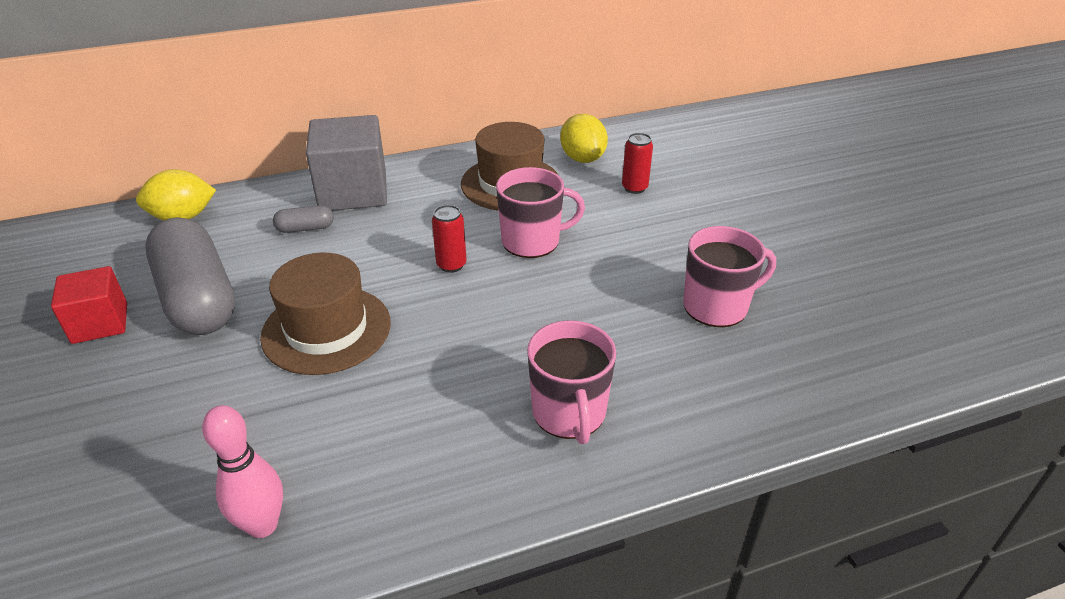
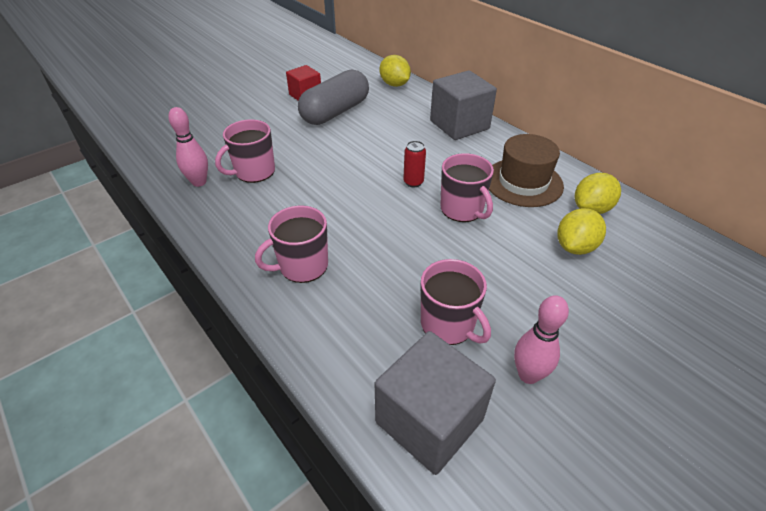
camera: 70 degrees right, 5 degrees up
brown hat [260,253,391,375] -> none
grey capsule [273,205,334,233] -> none
red can [622,133,653,194] -> yellow lemon [557,208,606,255]
none -> pink mug [215,119,275,183]
none -> grey cube [375,331,496,475]
none -> pink bowling pin [514,295,569,384]

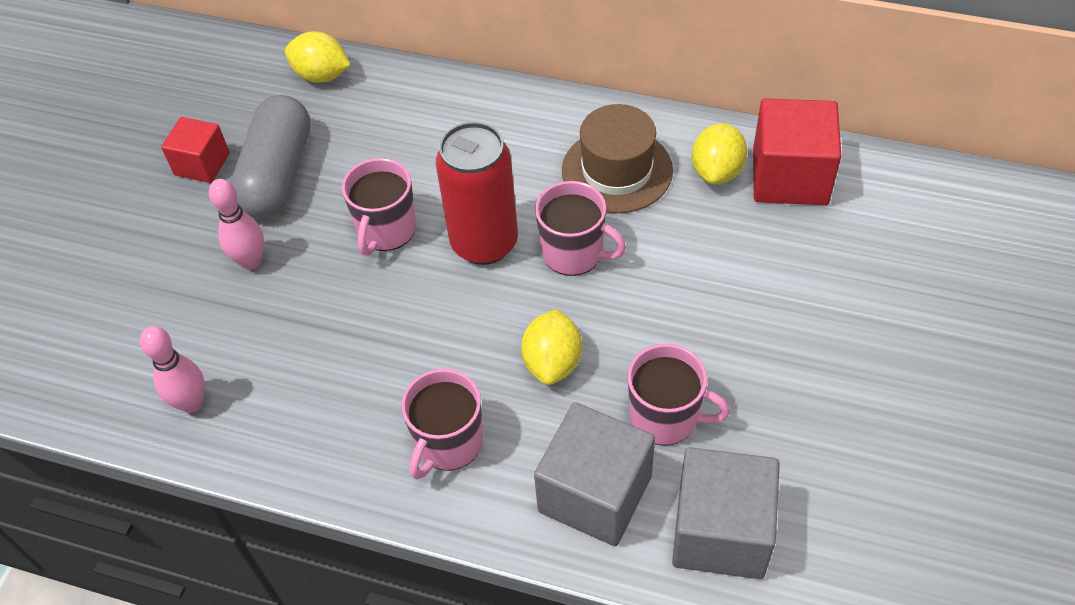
camera: 30 degrees left, 10 degrees up
pink mug [215,119,275,183] -> pink mug moved to [342,158,416,256]
red can [403,141,426,187] -> red can [436,122,518,265], size x2.26
grey cube [430,70,497,140] -> grey cube moved to [534,402,655,546]
pink bowling pin [514,295,569,384] -> pink bowling pin moved to [209,179,264,270]
yellow lemon [557,208,606,255] -> yellow lemon moved to [521,309,582,385]
none -> red cube [753,98,842,205]

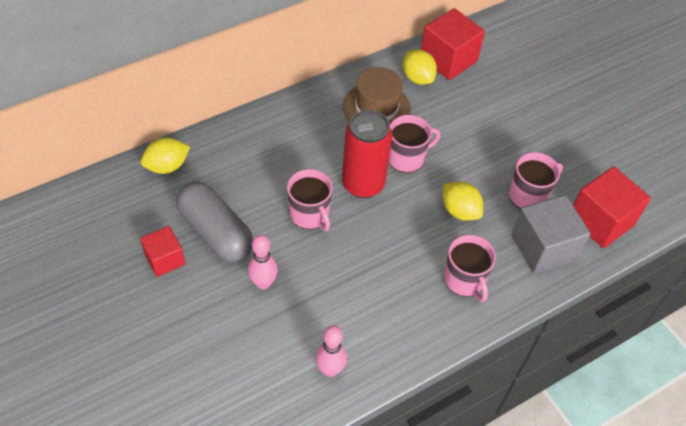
camera: 55 degrees left, 0 degrees up
grey cube [672,447,780,579] -> red cube [573,166,651,248]

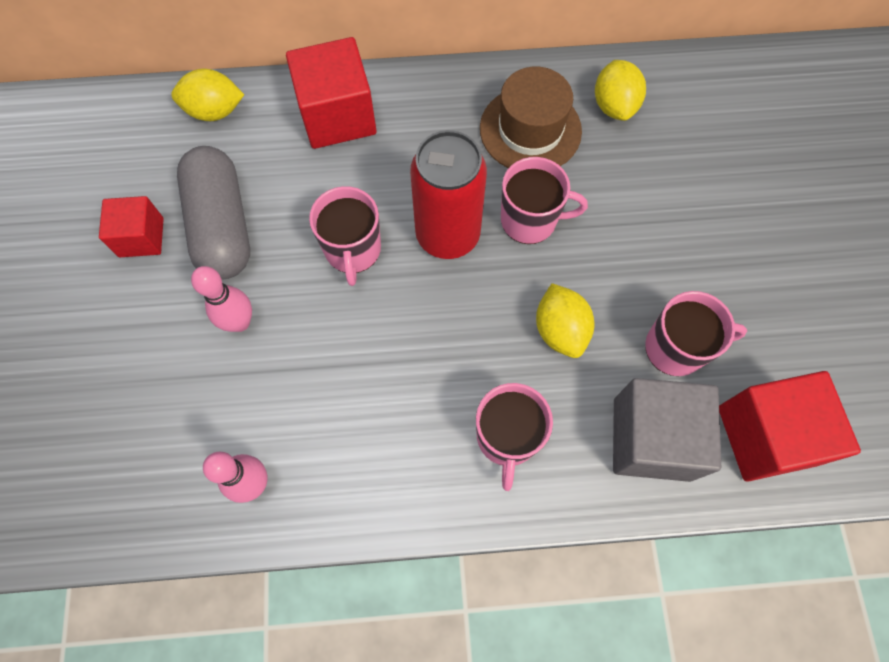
camera: 30 degrees right, 15 degrees up
red cube [421,8,485,80] -> red cube moved to [286,37,377,149]

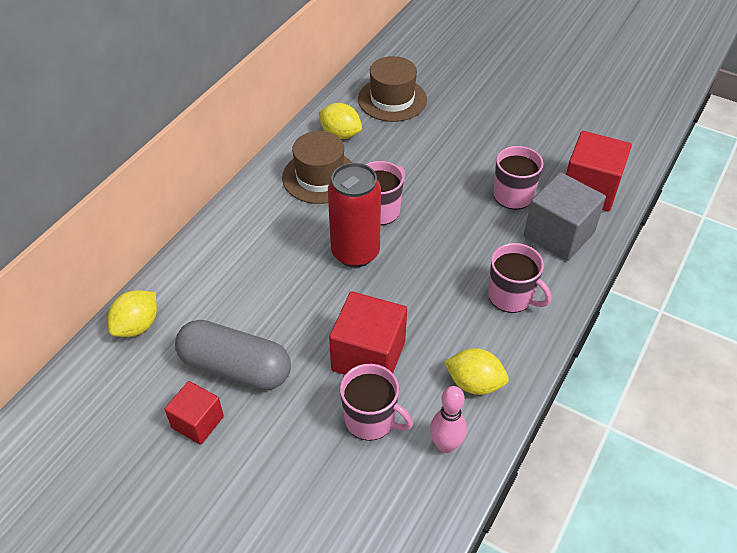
camera: 55 degrees left, 20 degrees down
pink bowling pin [191,266,252,332] -> none
red cube [286,37,377,149] -> red cube moved to [329,291,407,375]
pink mug [309,186,381,286] -> pink mug moved to [340,364,413,441]
yellow lemon [536,283,594,358] -> yellow lemon moved to [444,348,509,395]
none -> brown hat [358,56,427,122]

